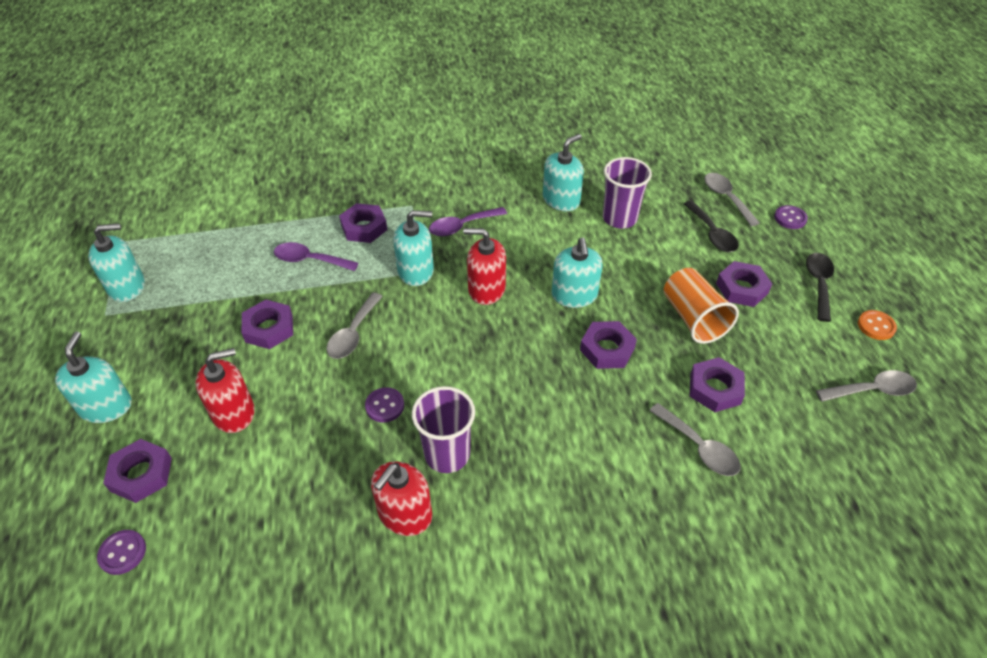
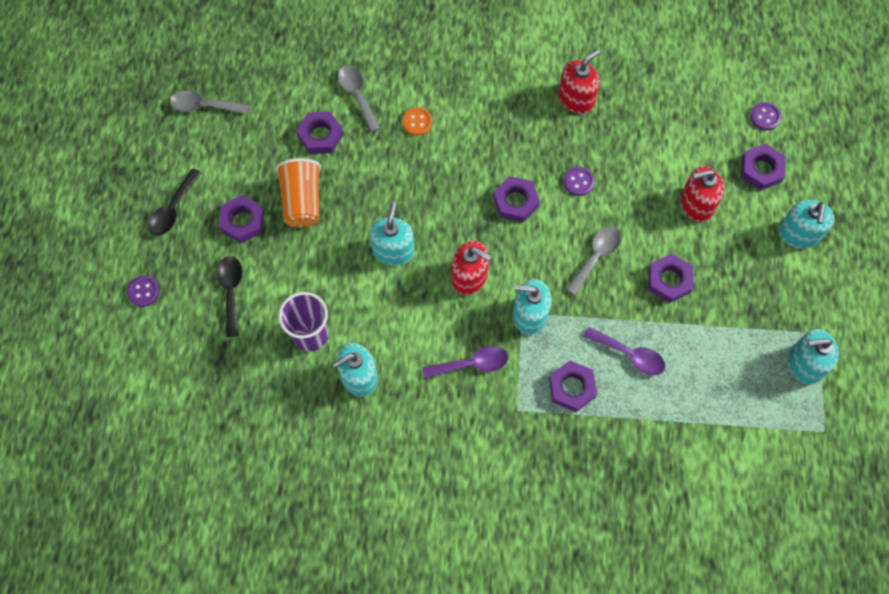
camera: 165 degrees left, 20 degrees up
purple cup [412,386,475,473] -> none
purple nut [580,321,637,369] -> purple nut moved to [493,176,540,222]
grey spoon [704,173,760,227] -> none
orange button [858,310,897,340] -> orange button moved to [402,107,433,136]

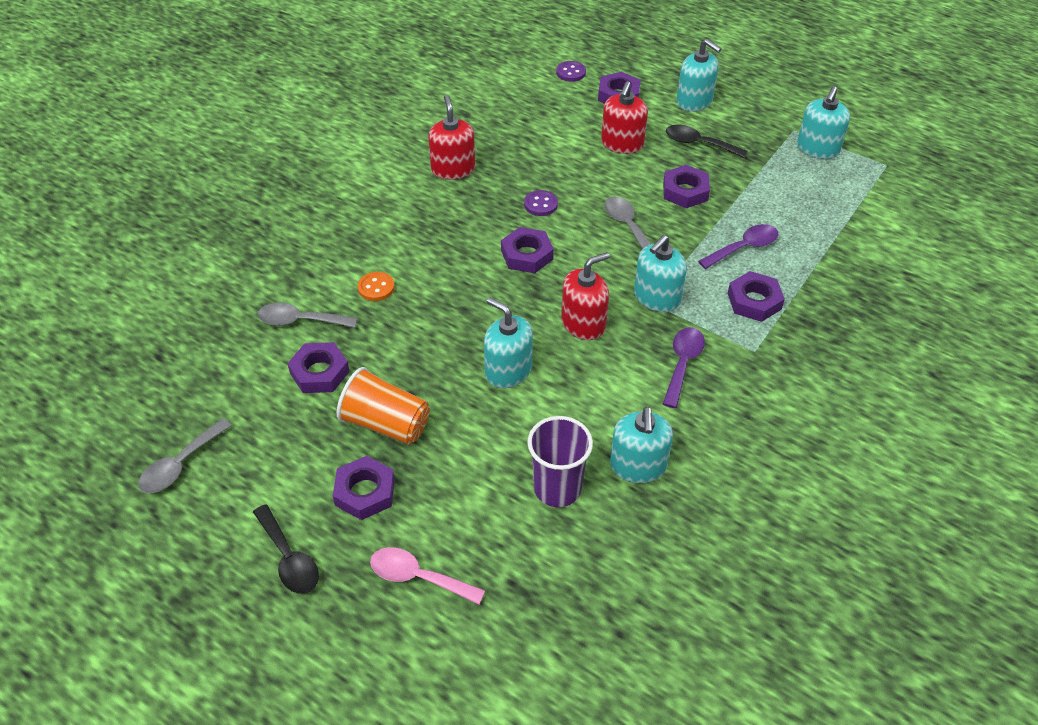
camera: 60 degrees left, 20 degrees down
purple button [127,276,160,307] -> none
black spoon [217,256,243,337] -> black spoon moved to [666,125,748,158]
none -> pink spoon [370,547,485,605]

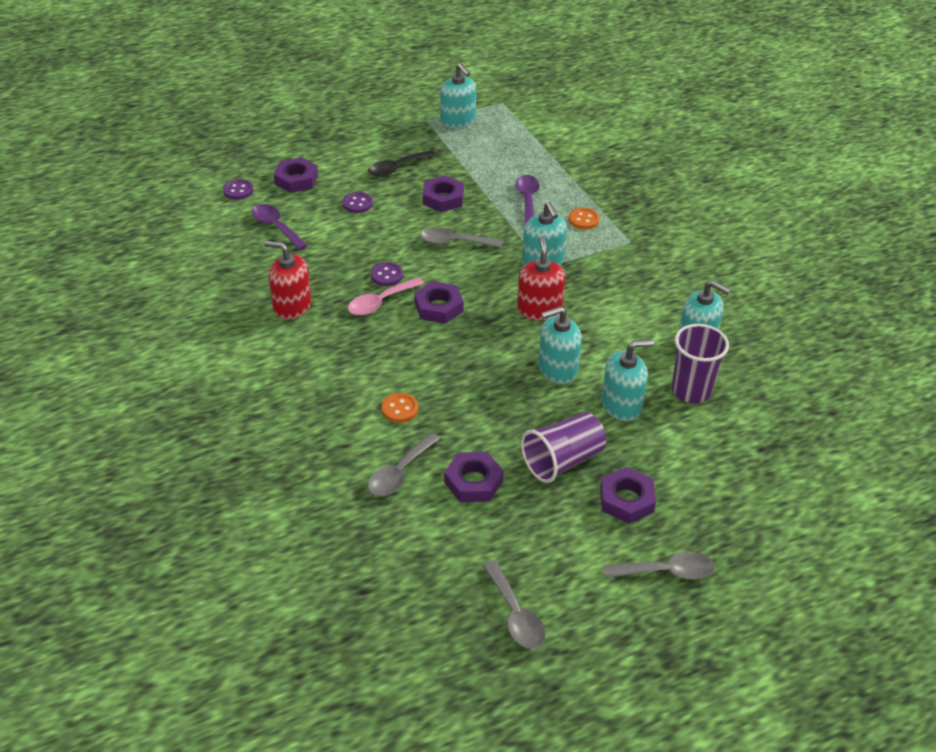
camera: 60 degrees left, 5 degrees down
black spoon [253,504,319,594] -> grey spoon [604,552,714,580]
orange cup [337,367,430,445] -> purple cup [521,412,606,483]
pink spoon [370,547,485,605] -> pink spoon moved to [348,277,424,315]
red soap dispenser [601,81,648,154] -> purple button [342,192,373,213]
purple spoon [663,327,705,408] -> purple spoon moved to [252,204,308,250]
turquoise soap dispenser [677,39,722,112] -> turquoise soap dispenser moved to [601,340,654,421]
purple nut [728,271,785,322] -> orange button [569,208,600,229]

